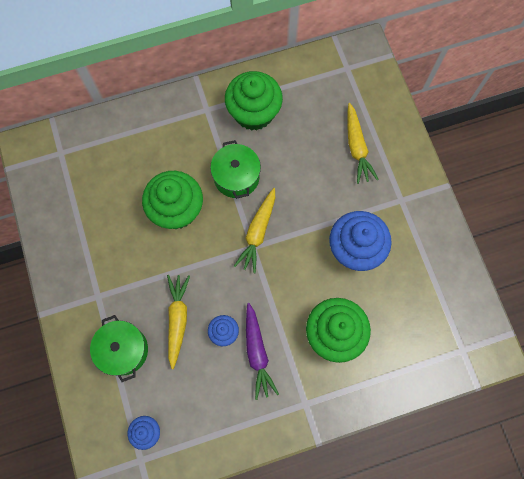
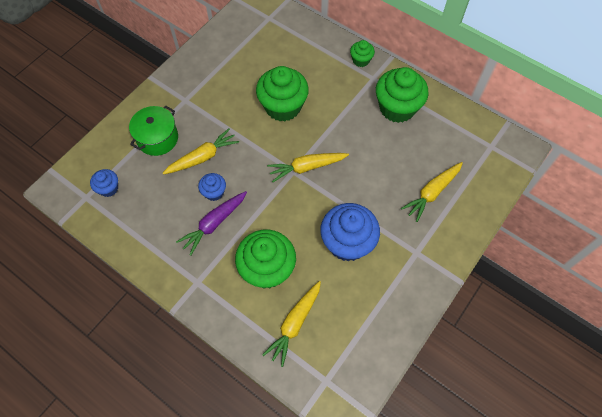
camera: 55 degrees right, 10 degrees down
green pot [210,140,261,199] -> none
none -> yellow carrot [262,281,321,367]
none -> green cupcake [350,40,375,67]

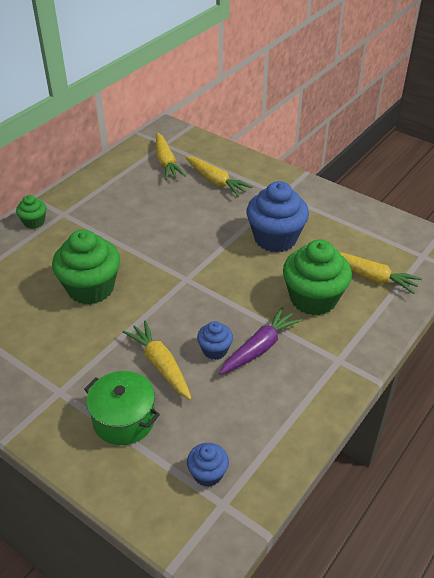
camera: 90 degrees left, 20 degrees down
purple carrot [176,191,247,256] -> purple carrot turned 90 degrees counterclockwise [219,307,302,375]
yellow carrot [267,153,349,182] -> yellow carrot moved to [156,133,186,180]
green cupcake [376,67,429,123] -> none

